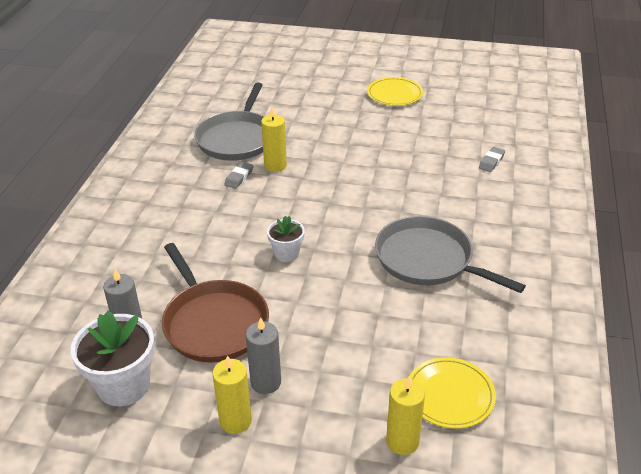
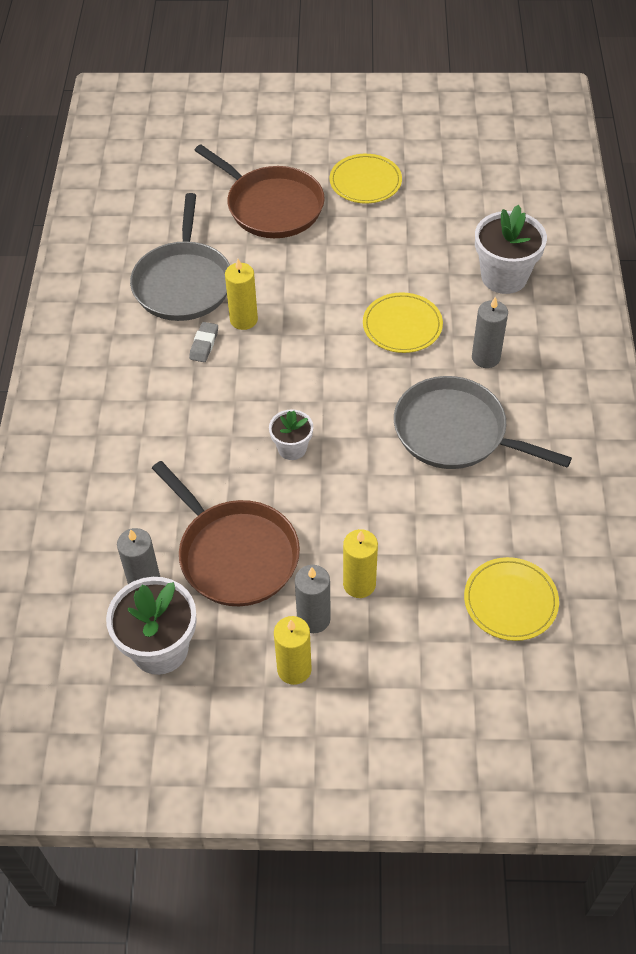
camera: 10 degrees left, 15 degrees up
yellow candle [386,377,425,455] -> yellow candle moved to [343,529,378,598]
grey eraser [479,147,505,172] -> white flower pot [475,205,547,294]
none -> brown pan [194,144,325,238]
none -> yellow plate [363,292,443,353]
none -> grey candle [472,296,508,368]

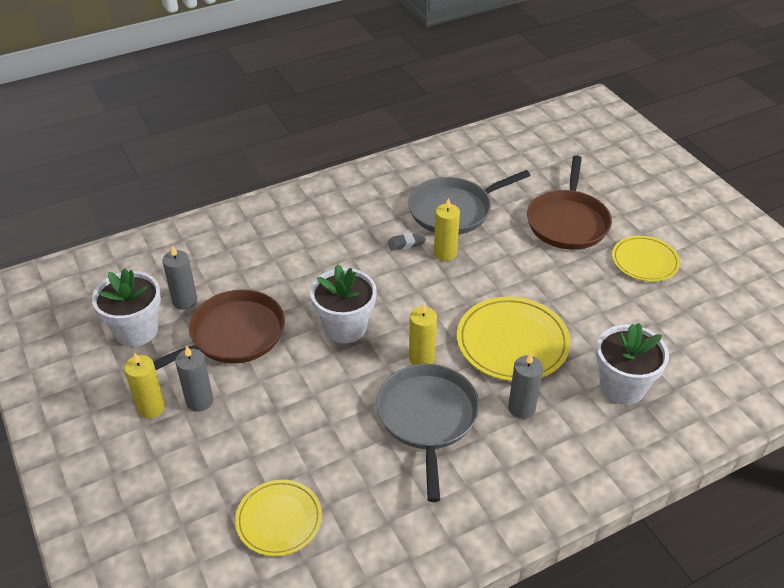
camera: 60 degrees right, 10 degrees down
brown pan [152,461,300,606] -> brown pan turned 150 degrees counterclockwise [153,290,285,370]
white flower pot [269,409,313,460] -> white flower pot [310,264,377,343], size x1.76
yellow candle [343,529,378,598] -> yellow candle moved to [409,303,437,365]
yellow plate [363,292,443,353] -> yellow plate [457,297,571,381], size x1.55

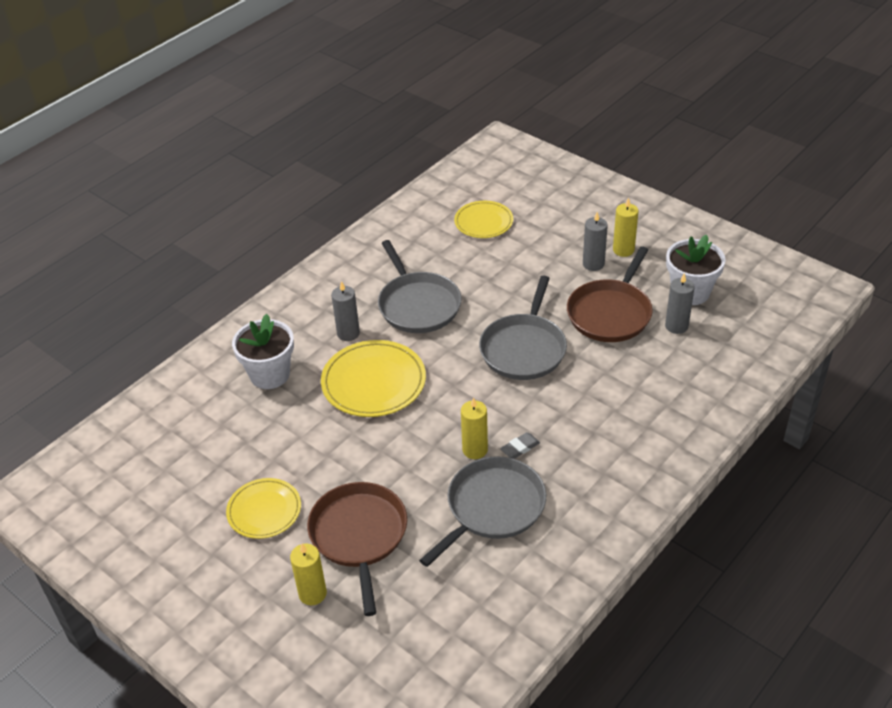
camera: 160 degrees right, 0 degrees up
white flower pot [310,264,377,343] -> grey pan [479,275,567,380]
yellow candle [409,303,437,365] -> yellow candle moved to [290,544,327,605]

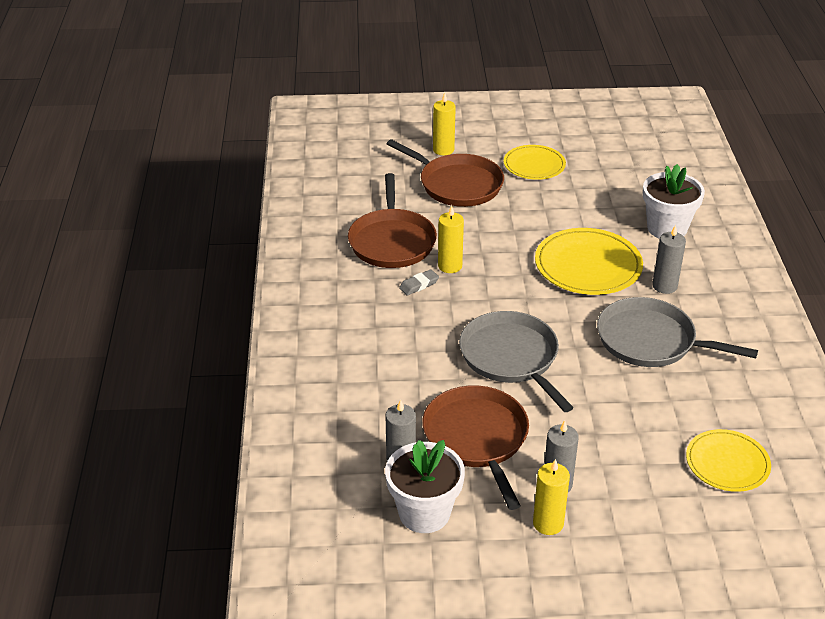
camera: 135 degrees right, 5 degrees down
grey pan [419,456,546,567] -> brown pan [348,173,437,268]
grey eraser [500,432,540,459] -> grey eraser turned 45 degrees clockwise [399,269,439,295]

